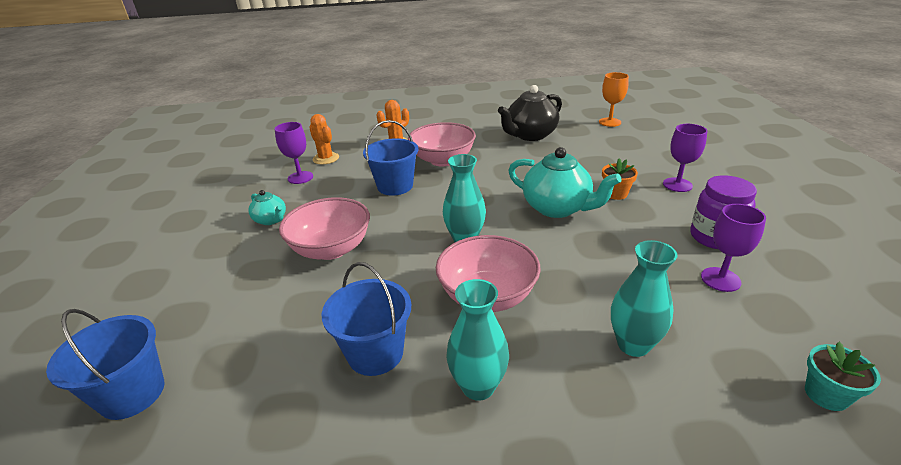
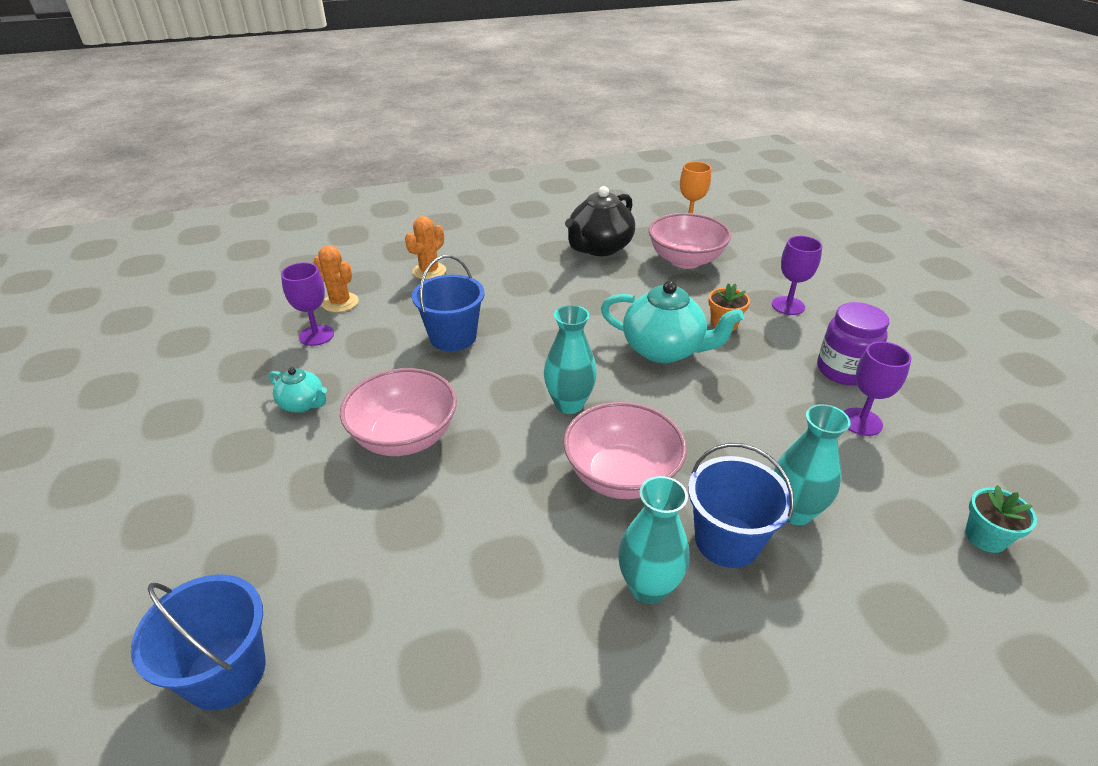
camera: 15 degrees left, 5 degrees up
blue bucket [322,262,411,376] -> blue bucket moved to [688,443,794,568]
pink bowl [408,122,476,167] -> pink bowl moved to [648,213,731,269]

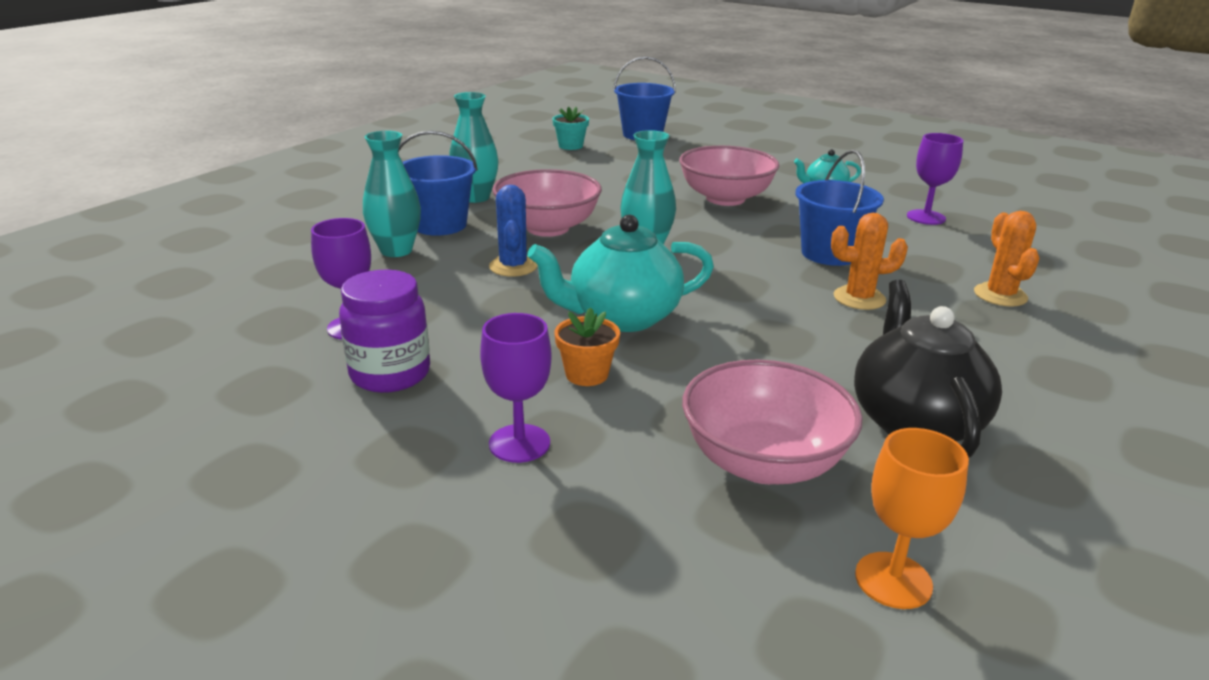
camera: 140 degrees right, 10 degrees down
orange cactus [313,245,359,312] -> orange cactus moved to [831,213,908,310]
turquoise flower pot [965,485,1037,553] -> turquoise flower pot moved to [552,107,589,150]
none -> blue cactus [489,185,537,277]

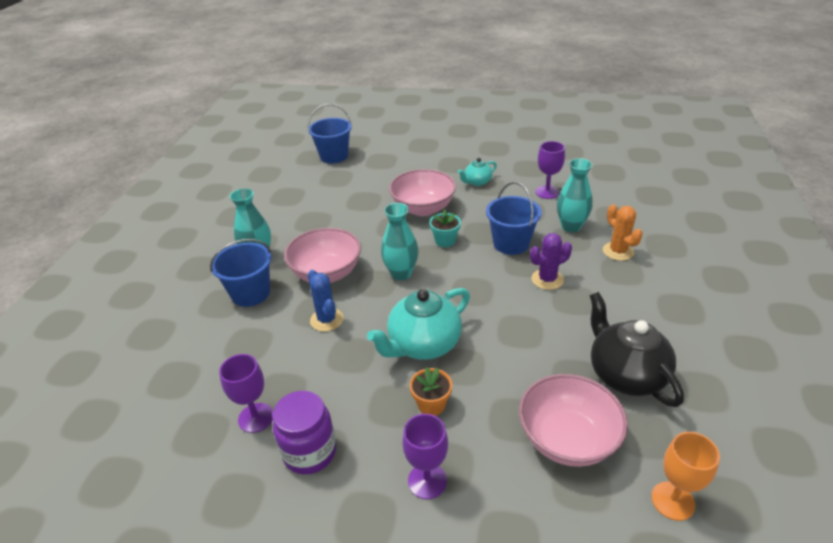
camera: 20 degrees left, 10 degrees up
turquoise vase [363,131,421,257] -> turquoise vase moved to [557,158,593,232]
turquoise flower pot [552,107,589,150] -> turquoise flower pot moved to [429,210,461,247]
orange cactus [831,213,908,310] -> purple cactus [530,233,572,290]

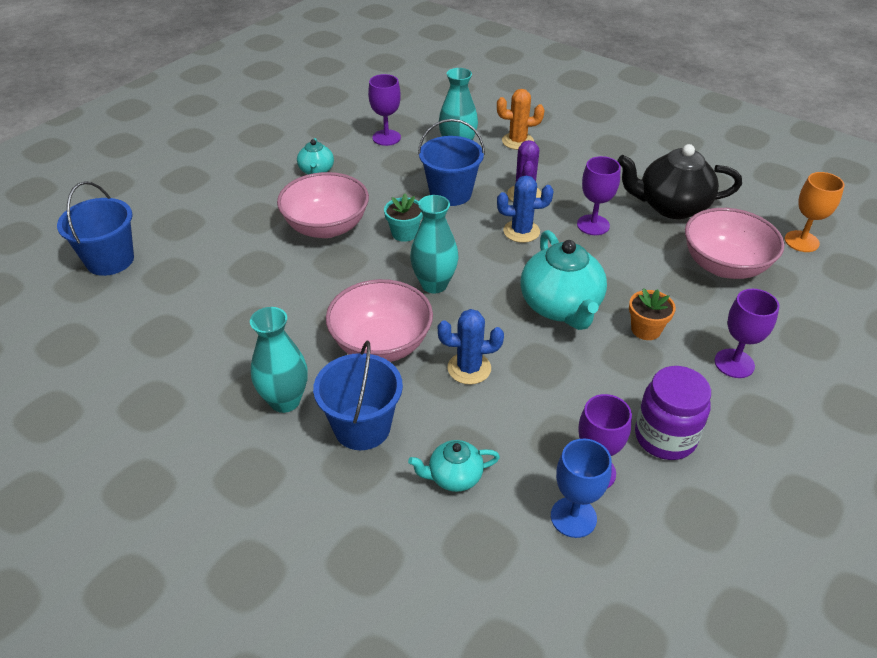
camera: 65 degrees left, 5 degrees up
none -> turquoise teapot [408,440,500,492]
none -> blue cactus [497,176,553,243]
none -> blue goblet [551,438,612,538]
none -> purple goblet [577,156,621,235]

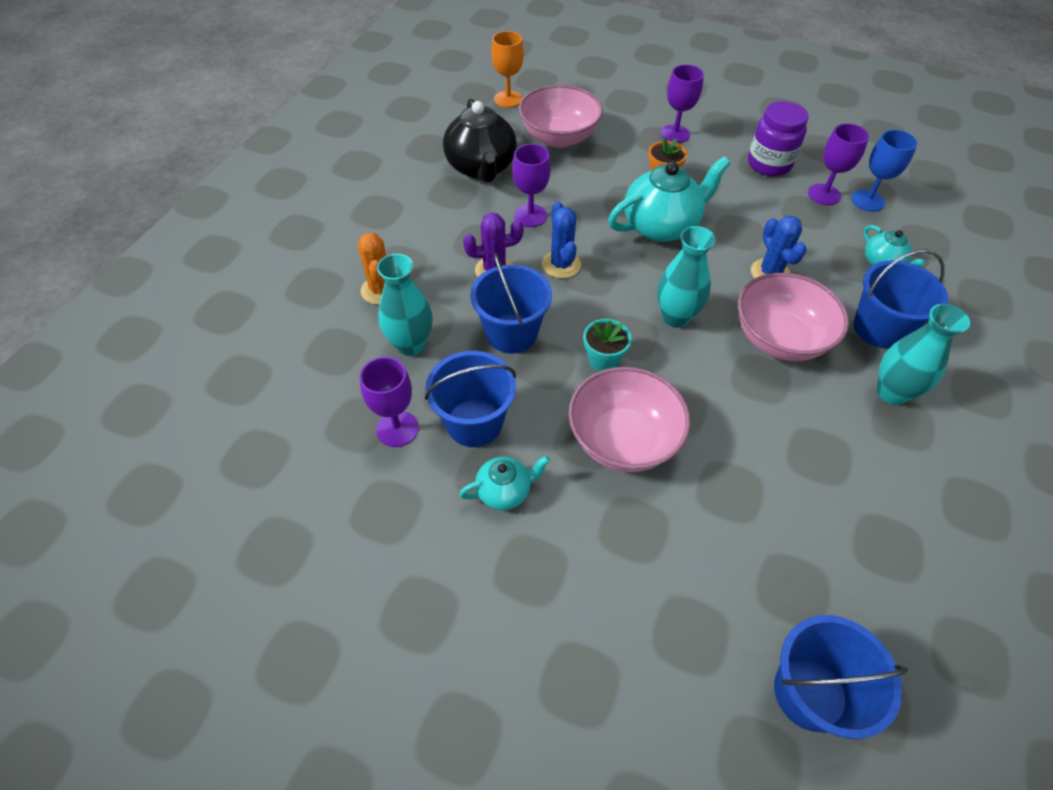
camera: 105 degrees left, 10 degrees up
none -> blue bucket [425,351,516,447]

